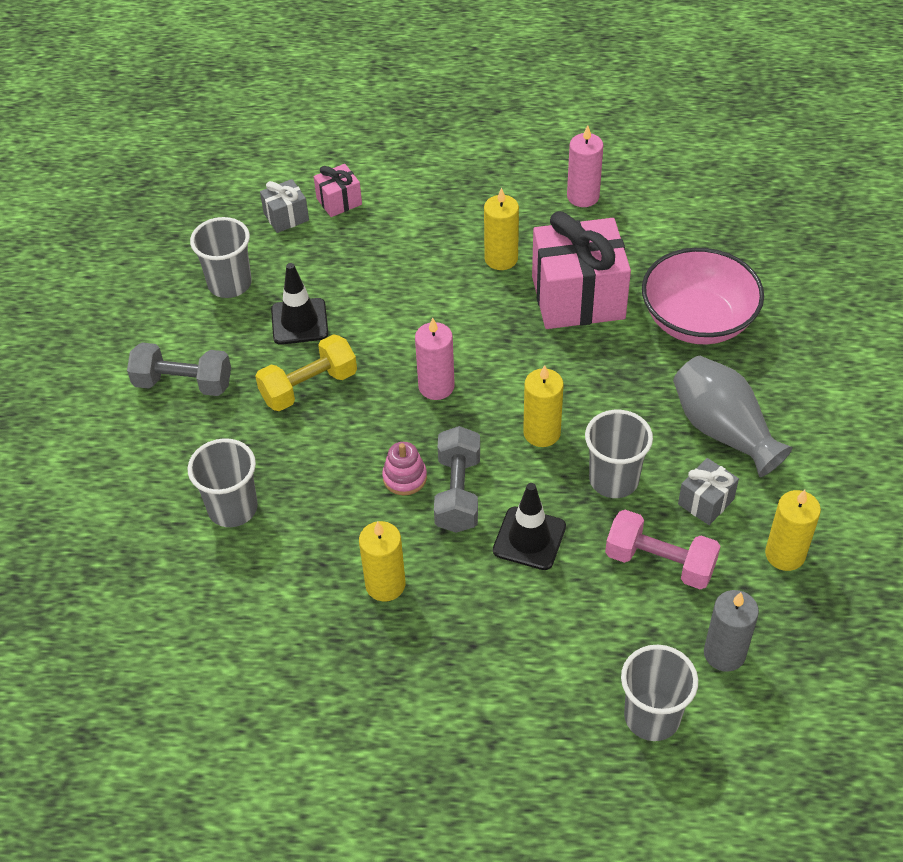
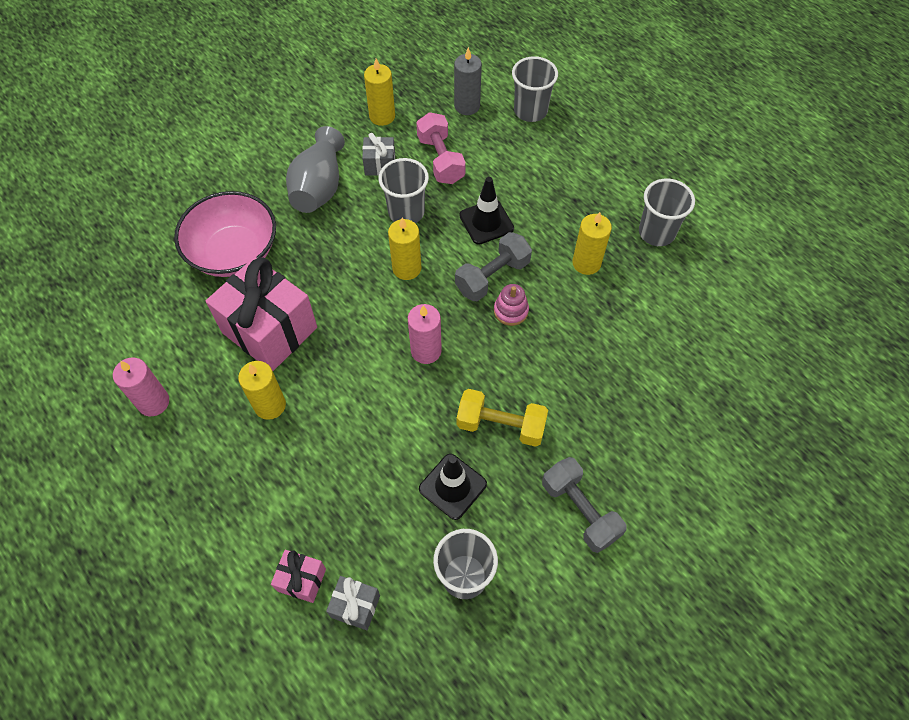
camera: 135 degrees left, 10 degrees up
grey cup [188,438,258,527] -> grey cup moved to [639,179,695,246]

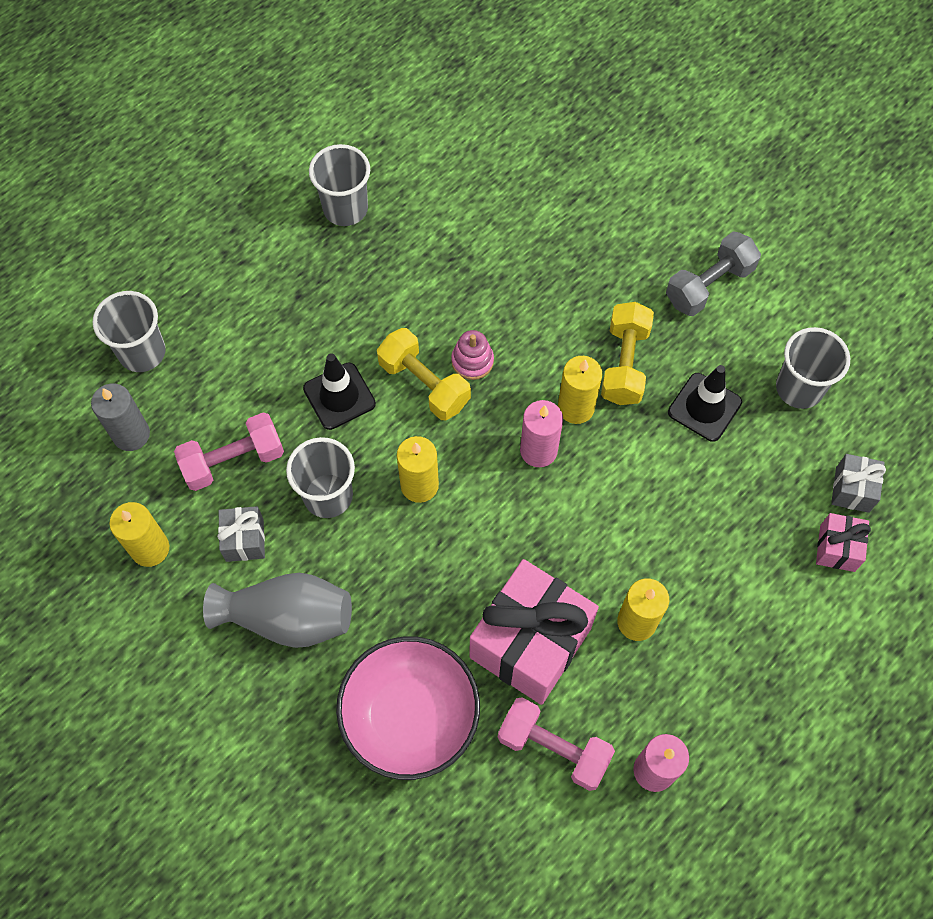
camera: 95 degrees left, 5 degrees up
grey dumbbell [455,232,532,301] -> yellow dumbbell [377,328,471,420]
yellow candle [572,212,612,275] -> yellow candle moved to [558,356,602,424]
none -> pink dumbbell [498,697,615,791]

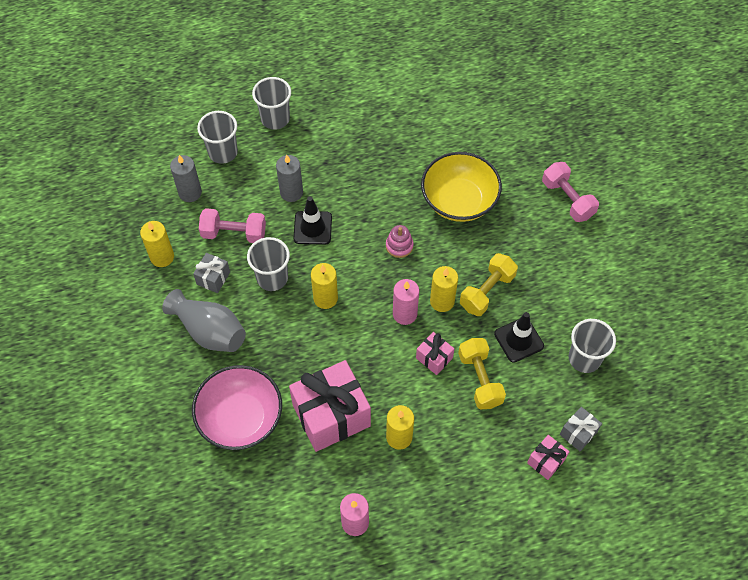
camera: 30 degrees right, 5 degrees down
grey cup [309,144,370,226] -> grey cup moved to [252,77,291,130]
yellow dumbbell [377,328,471,420] -> yellow dumbbell moved to [458,338,506,409]
pink dumbbell [498,697,615,791] -> pink dumbbell moved to [542,162,599,222]
grey dumbbell [666,232,761,316] -> none
none -> grey candle [276,155,303,202]
none -> pink gift [416,332,454,375]
none -> yellow bowl [421,152,502,222]

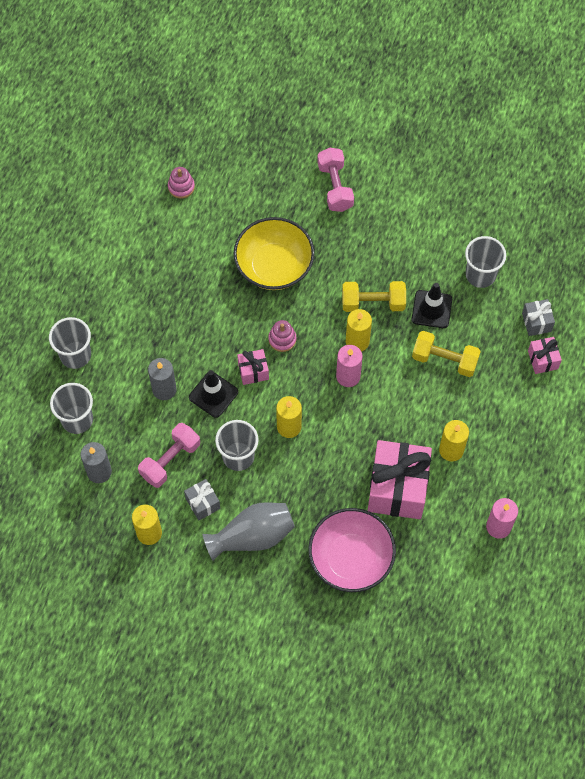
camera: 55 degrees left, 5 degrees up
pink gift [416,332,454,375] -> pink gift moved to [237,349,269,385]
yellow dumbbell [460,253,518,316] -> yellow dumbbell turned 75 degrees counterclockwise [342,281,406,312]
pink dumbbell [542,162,599,222] -> pink dumbbell turned 75 degrees clockwise [317,148,354,212]
none -> pink stacking toy [168,167,195,199]

